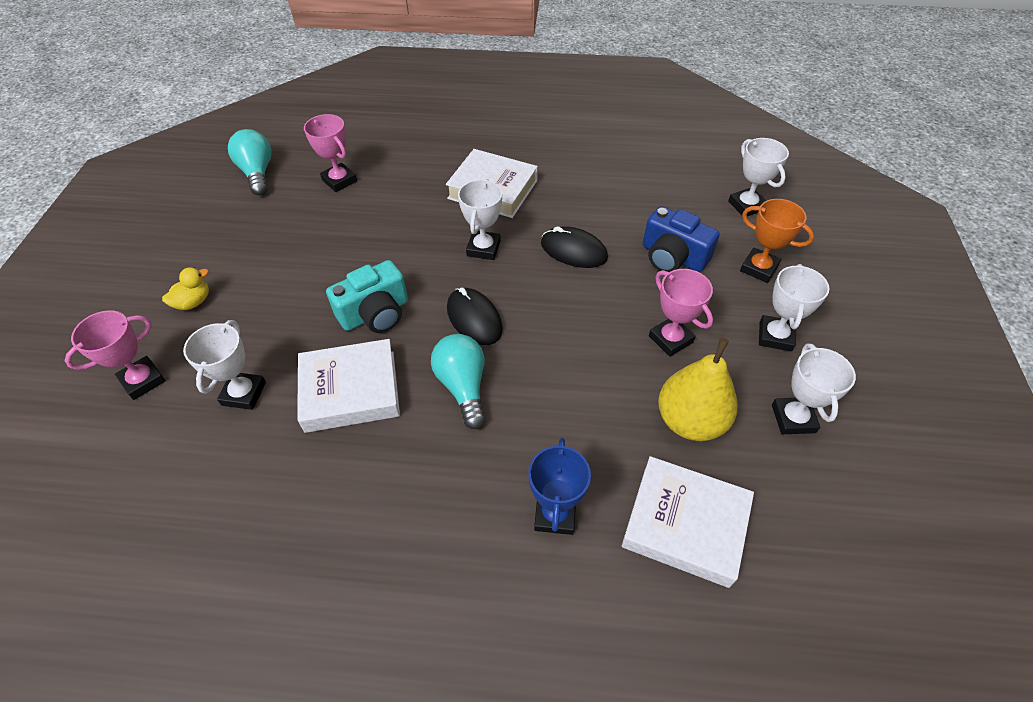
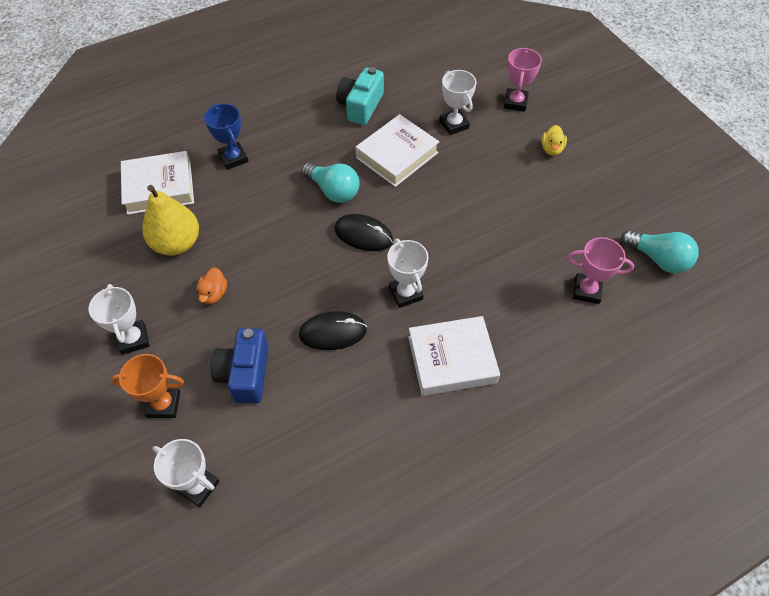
camera: 145 degrees right, 5 degrees up
turquoise camera [326,260,408,333] -> turquoise camera moved to [336,67,384,125]
blue camera [643,206,720,272] -> blue camera turned 90 degrees counterclockwise [211,328,269,404]
pink trophy [649,269,713,357] -> orange duck [196,267,227,304]
white trophy [772,344,856,434] -> none

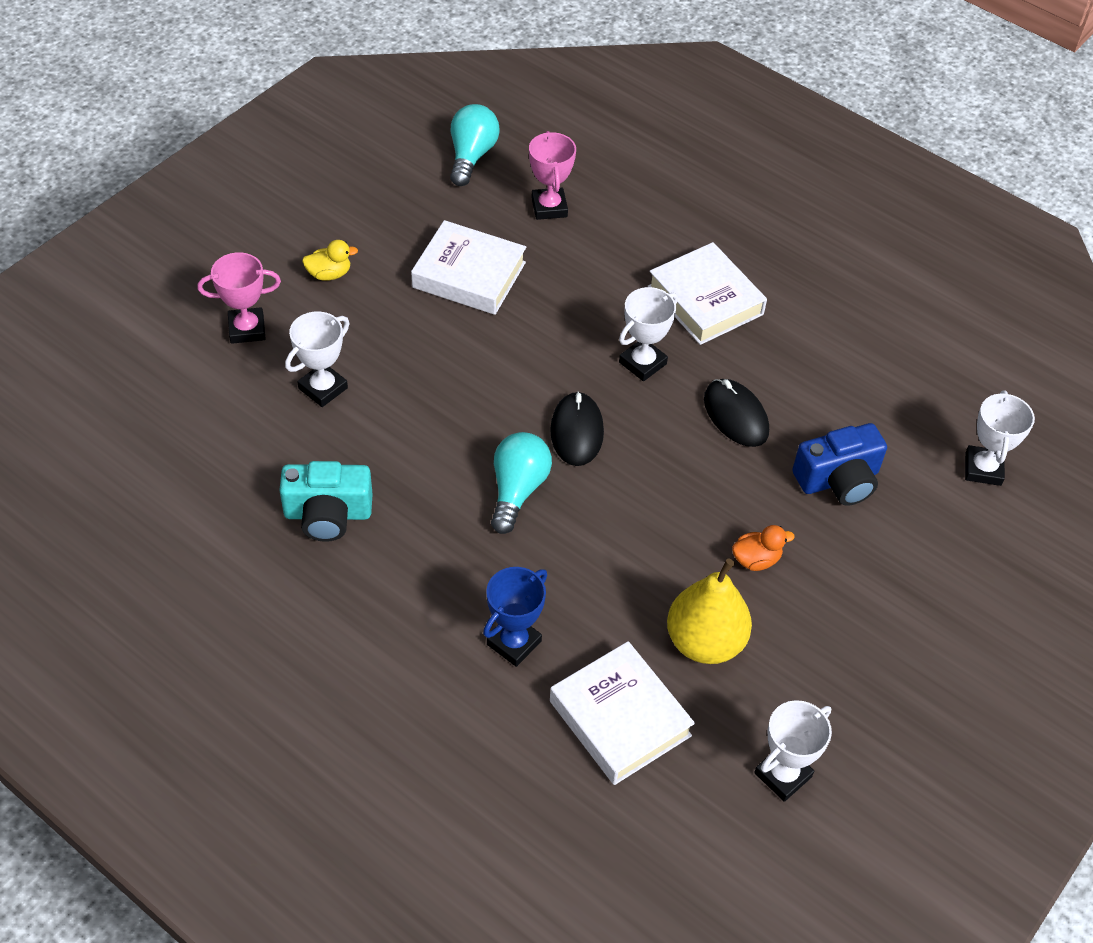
camera: 115 degrees left, 5 degrees down
white trophy [89,284,149,355] -> white trophy moved to [754,700,832,802]
orange trophy [110,354,184,418] -> none
white book [356,114,439,187] -> white book moved to [411,220,526,315]

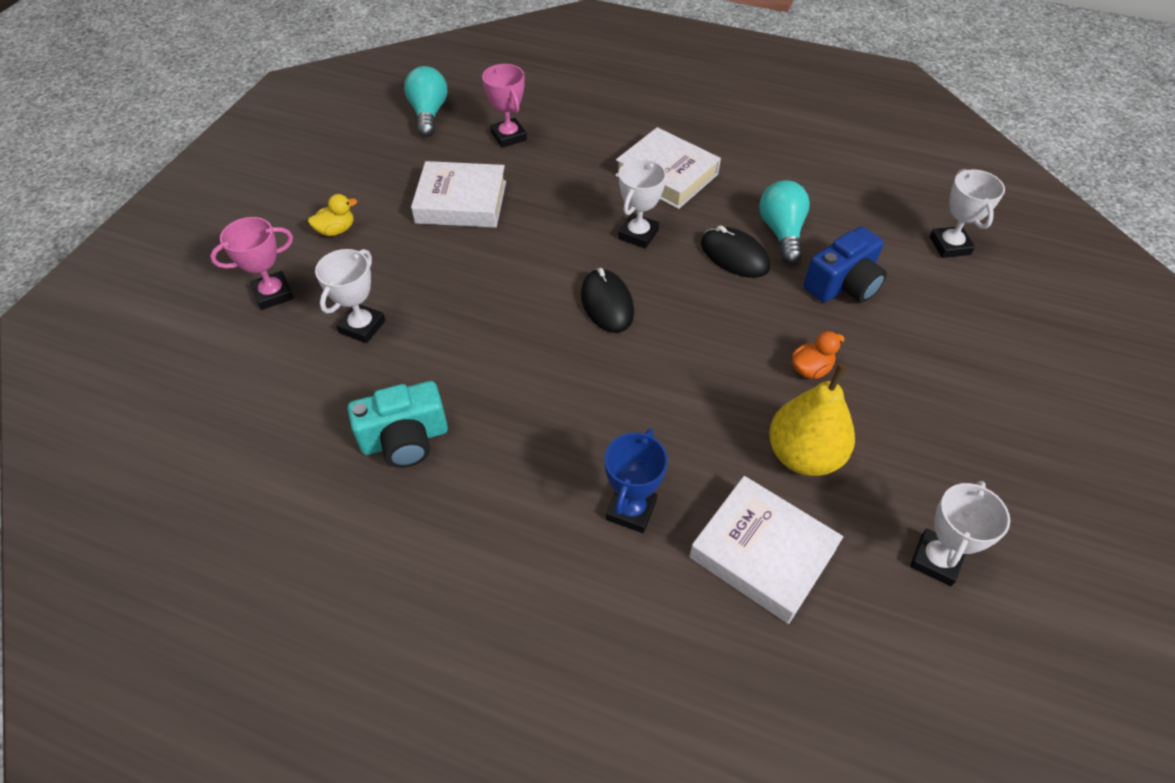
camera: 15 degrees left, 0 degrees up
turquoise light bulb [491,432,552,534] -> turquoise light bulb moved to [759,180,810,264]

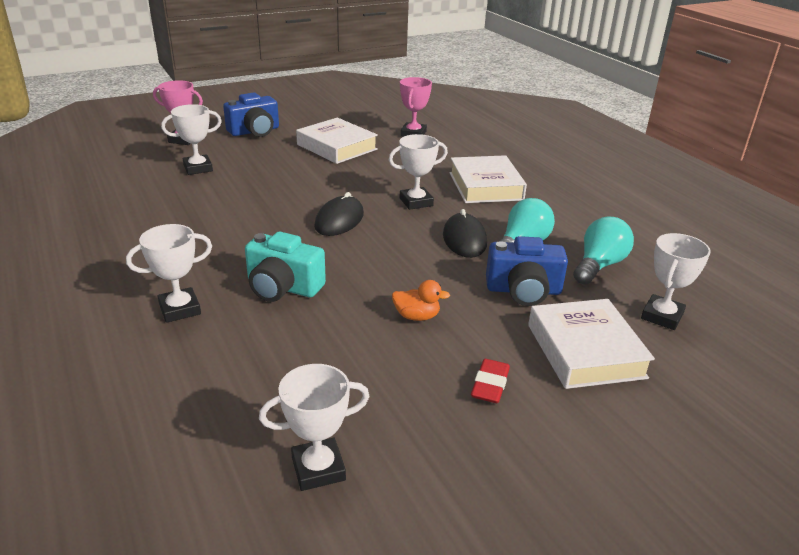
camera: 40 degrees right, 20 degrees down
yellow duck [308,194,357,236] -> blue camera [223,93,279,137]
turquoise camera [348,381,448,468] -> turquoise camera moved to [245,232,326,302]
turquoise light bulb [404,66,448,137] -> turquoise light bulb moved to [573,217,634,285]
blue trophy [604,429,668,533] -> white trophy [126,224,212,323]
white book [689,476,843,624] -> white book moved to [528,299,655,389]
yellow pear [769,363,855,476] -> none
none -> red eraser [471,359,510,403]

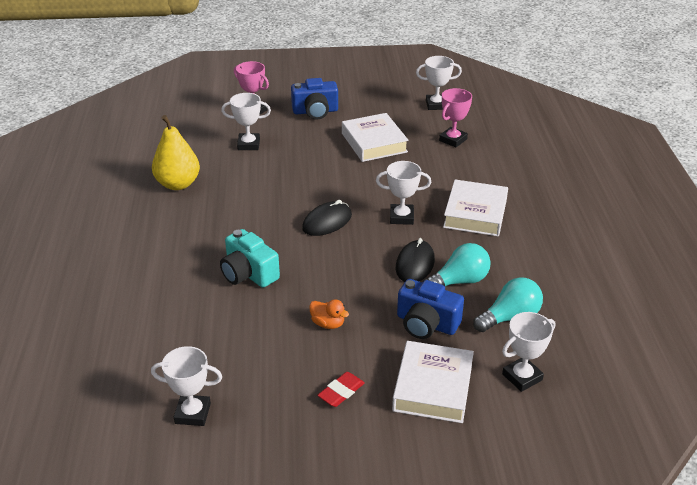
camera: 25 degrees right, 5 degrees up
white trophy [126,224,212,323] -> white trophy moved to [416,56,462,110]
none -> yellow pear [152,115,200,190]

